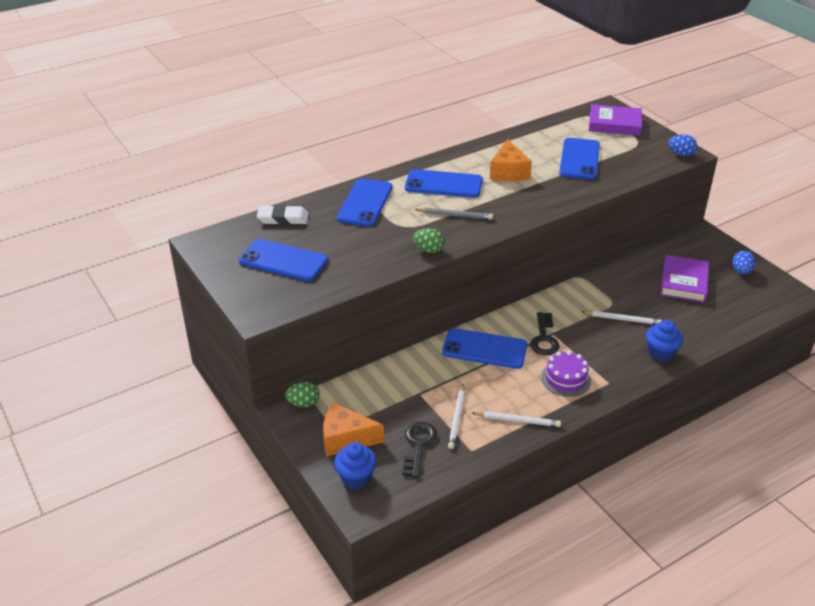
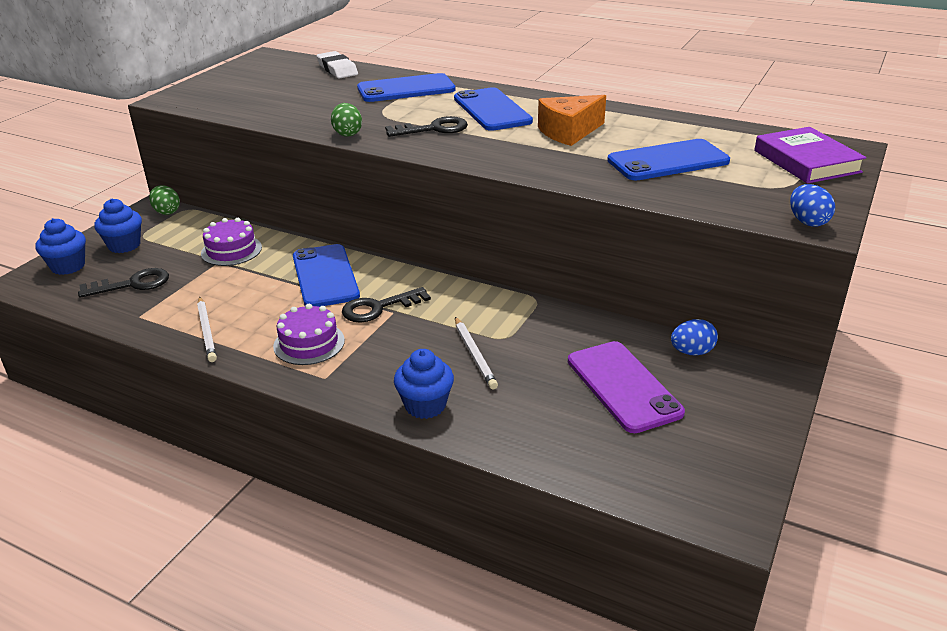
camera: 60 degrees right, 5 degrees down
blue phone [239,239,328,281] -> none
orange cheese [323,403,384,456] -> blue cupcake [94,199,142,253]
grey pencil [414,208,493,220] -> black key [385,116,468,137]
white pencil [448,384,465,449] -> none
purple book [660,255,709,303] -> purple phone [568,341,685,433]
blue egg [732,251,755,274] -> blue egg moved to [671,319,718,356]
none -> purple cake [201,218,262,266]

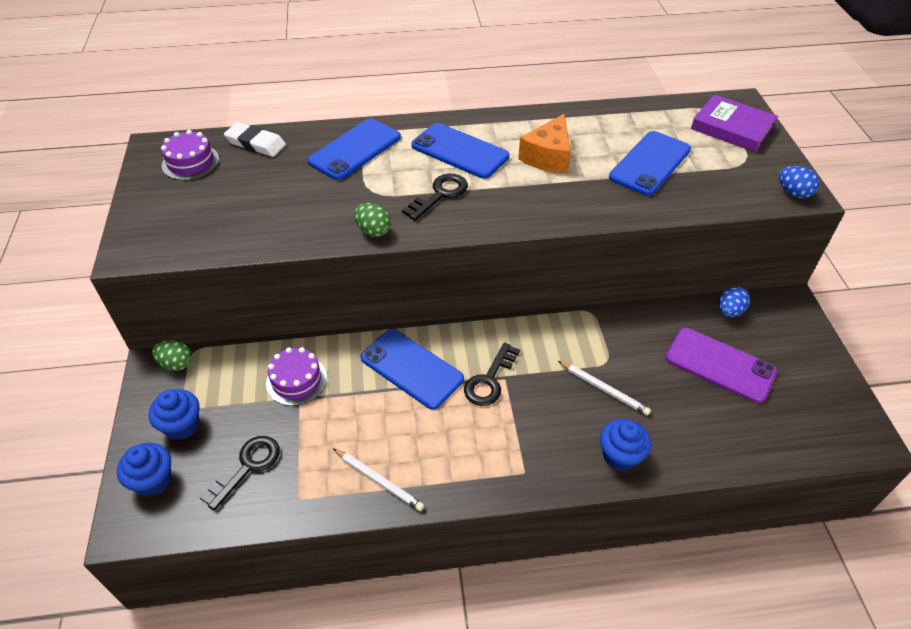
camera: 35 degrees left, 15 degrees up
purple cake [273,304,345,365] -> purple cake moved to [161,130,219,180]

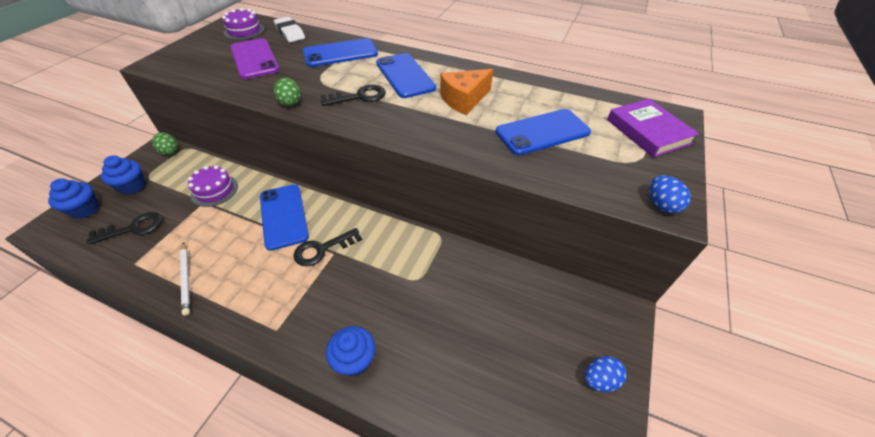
camera: 30 degrees right, 0 degrees up
white pencil [558,361,651,416] -> none
purple phone [665,328,777,403] -> purple phone moved to [231,38,280,79]
blue egg [719,286,750,317] -> blue egg moved to [585,356,627,392]

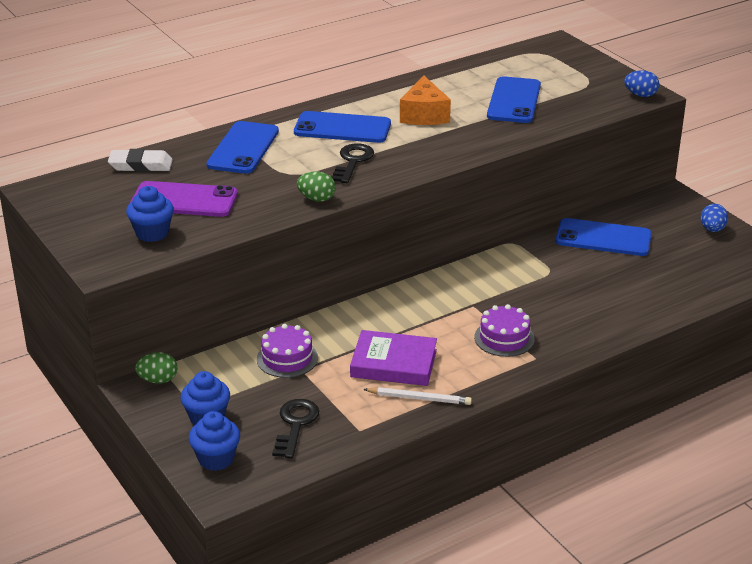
camera: 55 degrees left, 15 degrees down
purple cake [222,8,264,40] -> purple cake moved to [474,304,535,357]
blue phone [260,184,309,251] -> blue phone moved to [555,218,652,256]
black key [293,228,362,267] -> none
blue cupcake [326,326,375,377] -> blue cupcake moved to [126,186,174,242]
purple book [607,99,699,158] -> purple book moved to [350,330,437,386]

